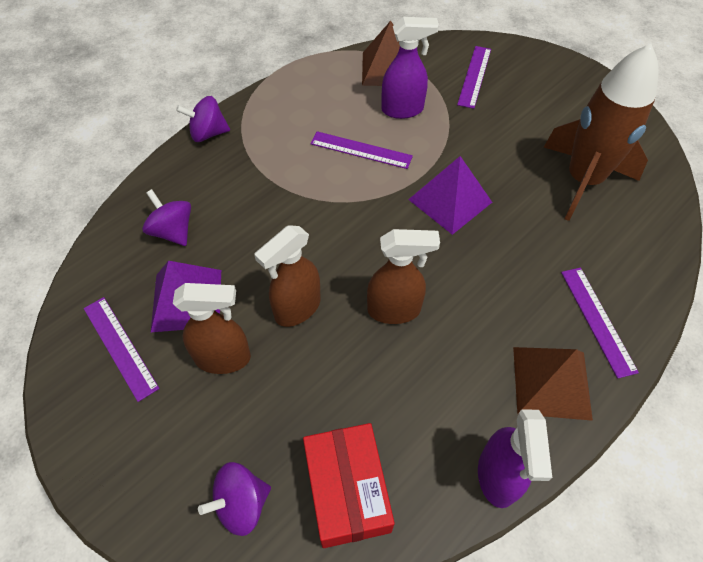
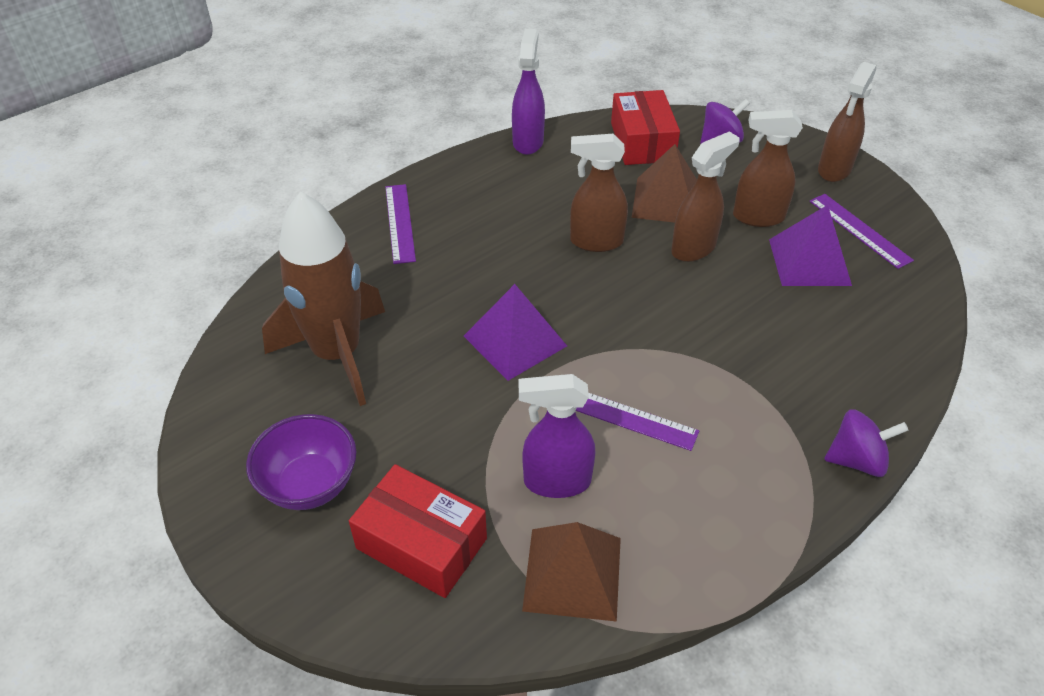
camera: 175 degrees left, 10 degrees down
purple spinning top [142,189,191,246] -> none
purple ruler [457,46,491,109] -> red box [349,464,487,598]
brown pyramid [513,347,593,421] -> brown pyramid moved to [632,144,697,223]
none -> purple bowl [246,414,356,510]
none -> brown spray bottle [818,62,876,182]

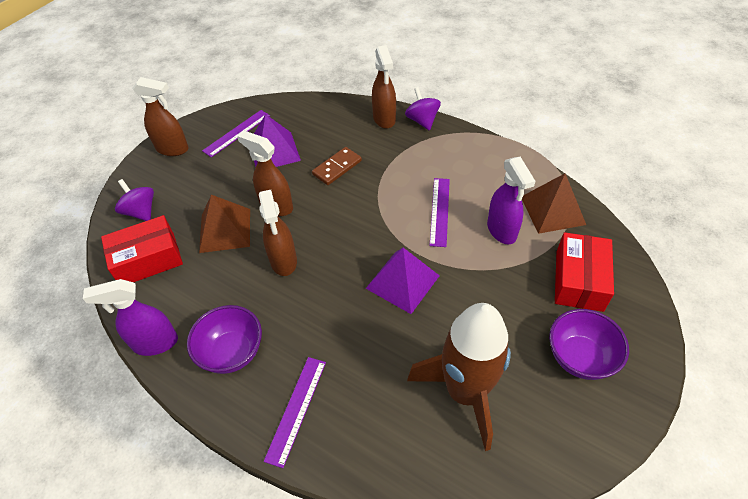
camera: 105 degrees left, 5 degrees up
purple ruler [385,184,416,264] -> purple ruler turned 45 degrees counterclockwise [264,357,326,468]
brown spray bottle [733,110,803,227] -> brown spray bottle moved to [372,45,396,129]
none -> purple bowl [187,305,262,374]
none -> brown domino [312,147,362,185]

